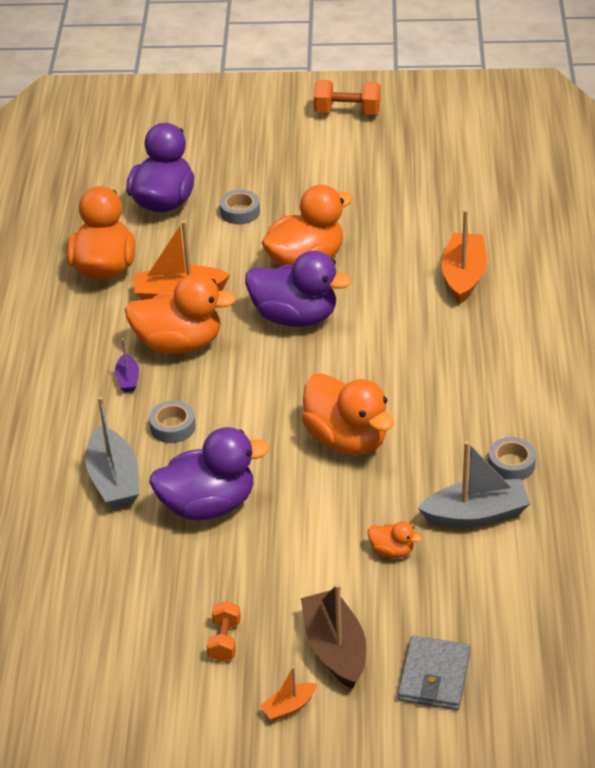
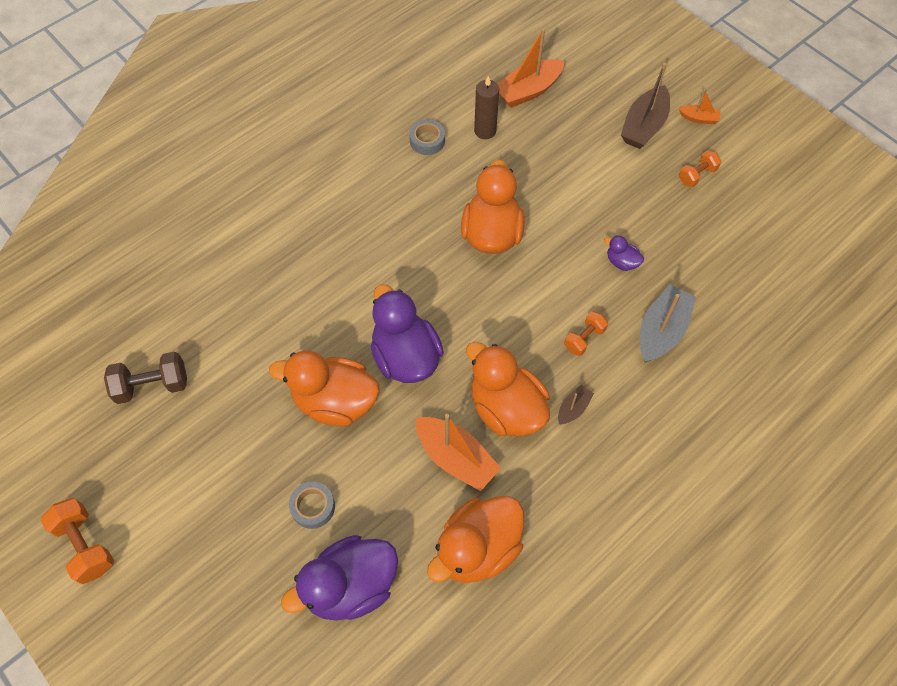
camera: 135 degrees left, 20 degrees up
purple boat [115,338,139,392] -> brown boat [558,385,594,424]
grey tape [149,401,196,443] -> orange dumbbell [564,311,608,356]
purple duck [149,427,270,520] -> purple duck [604,235,644,271], size x0.45
orange duck [368,521,422,558] -> none
grey wallet [398,636,471,710] -> none
grey boat [418,441,531,528] -> brown candle [474,76,499,139]
orange boat [441,209,487,304] -> orange boat moved to [498,28,564,108]
none -> brown dumbbell [104,352,187,404]

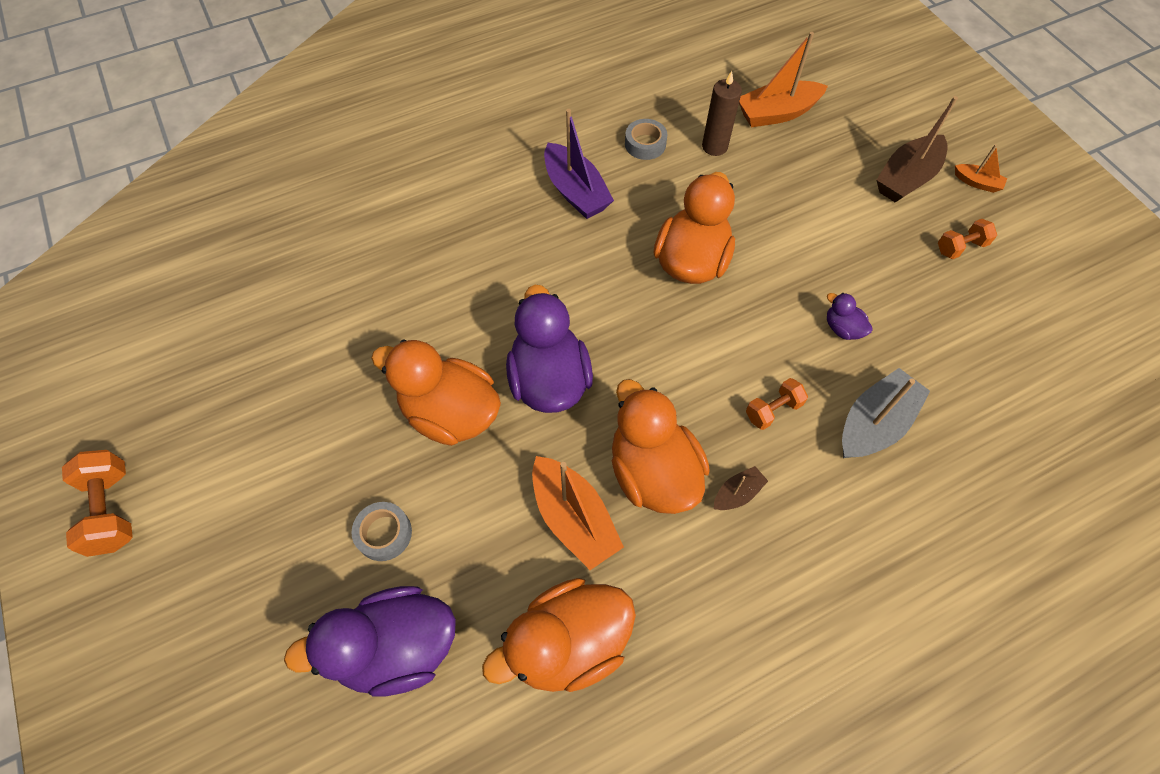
camera: 15 degrees right, 0 degrees up
brown dumbbell [104,352,187,404] -> none
none -> purple boat [544,109,614,219]

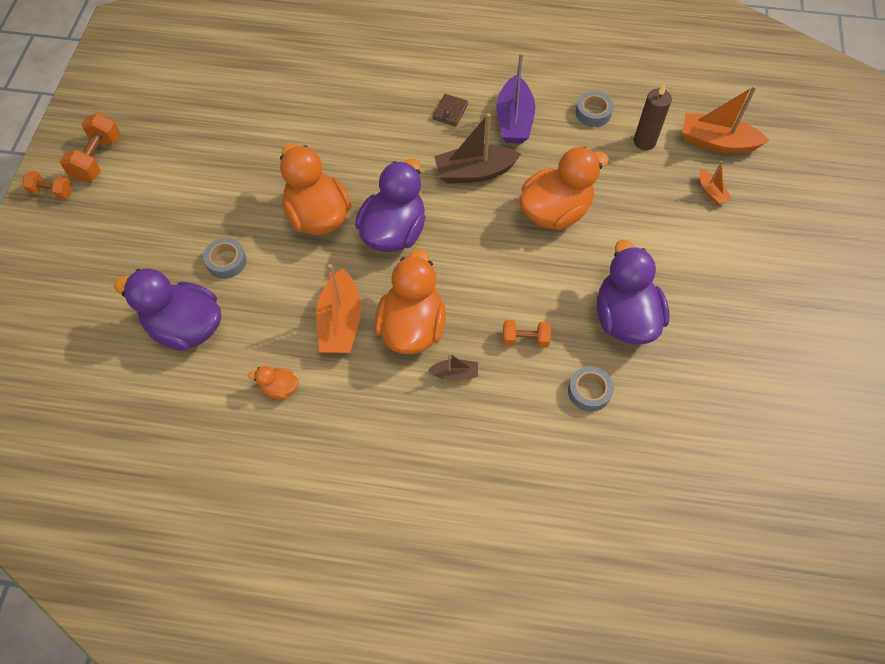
camera: 35 degrees right, 0 degrees up
orange duck [482,578,636,692] -> orange duck [248,366,298,400], size x0.45
purple duck [827,293,873,340] -> purple duck [597,239,670,344], size x2.23
grey boat [842,368,930,458] -> grey tape [568,366,614,412]
brown boat [877,96,958,203] -> brown boat moved to [434,113,521,183]
orange dumbbell [938,219,997,259] -> orange dumbbell moved to [22,171,73,200]
orange boat [955,144,1007,193] -> orange boat moved to [699,161,732,205]
none -> brown wallet [433,94,468,126]

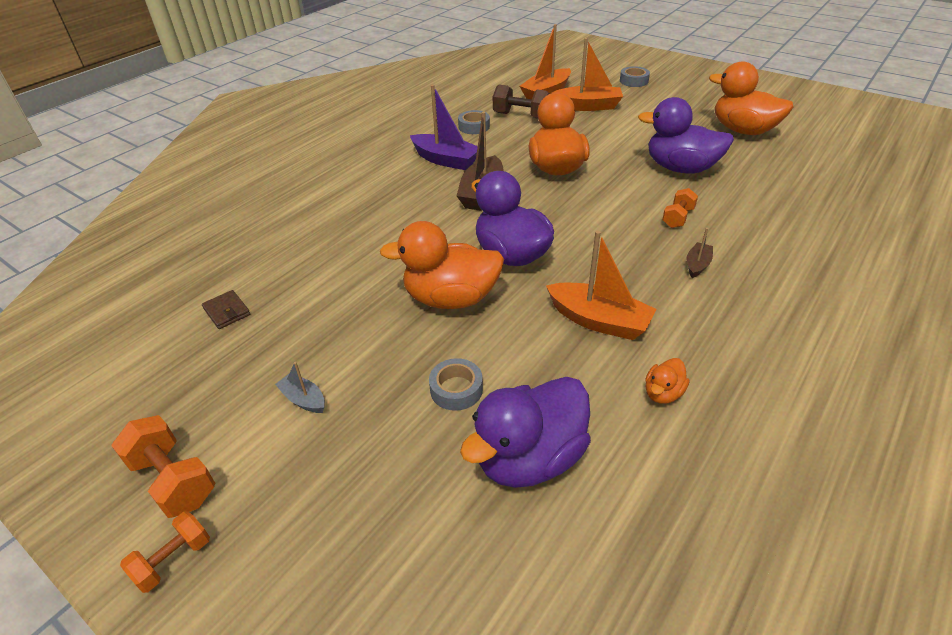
camera: 60 degrees left, 20 degrees down
orange duck [374,248,446,354] -> orange duck moved to [709,61,793,135]
brown wallet [433,94,468,126] -> brown wallet moved to [202,290,250,329]
grey tape [568,366,614,412] -> grey tape moved to [620,66,650,87]
brown candle [634,84,672,150] -> brown dumbbell [493,84,550,119]
orange boat [699,161,732,205] -> orange boat [552,38,623,111], size x1.96
none -> grey boat [275,362,325,413]

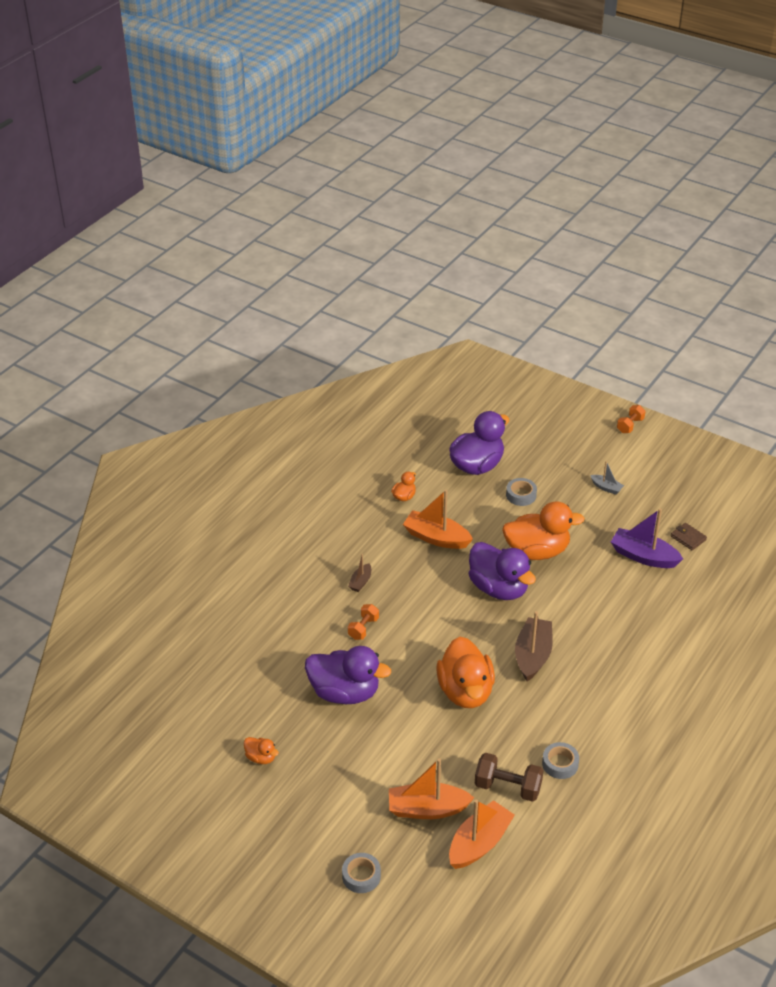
camera: 175 degrees right, 0 degrees up
orange dumbbell [111,415,215,518] -> none
purple boat [410,85,478,170] -> purple boat moved to [611,508,683,568]
orange duck [709,61,793,135] -> orange duck [244,737,279,764], size x0.45

